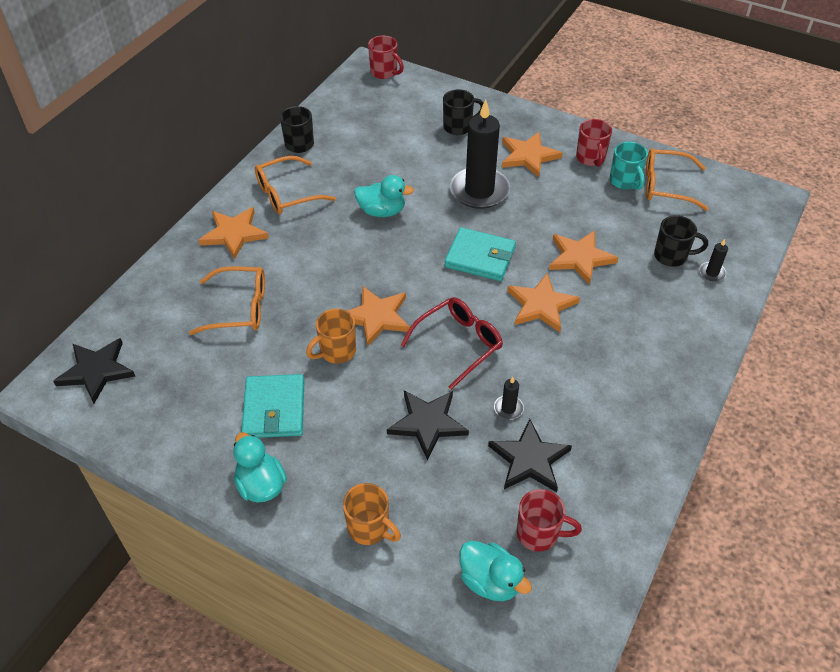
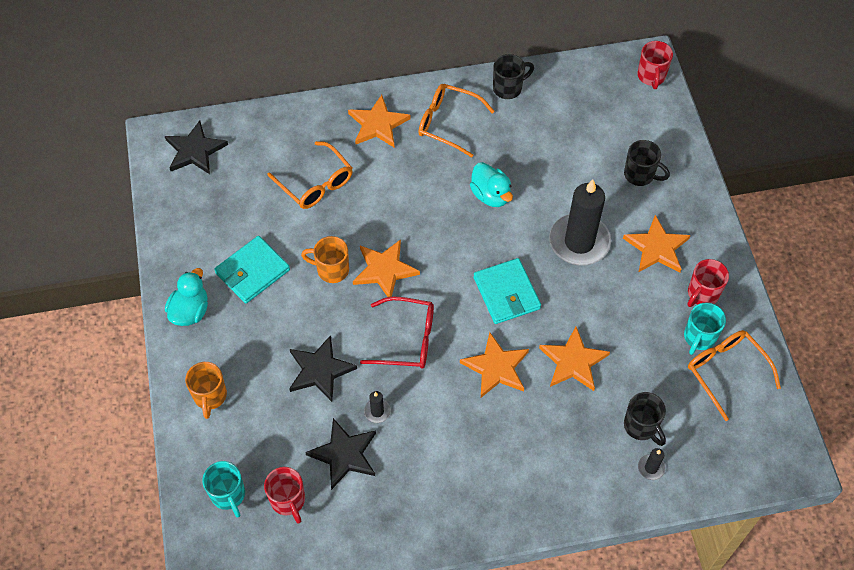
camera: 50 degrees right, 10 degrees up
turquoise duck [460,541,532,601] -> turquoise mug [202,461,245,517]

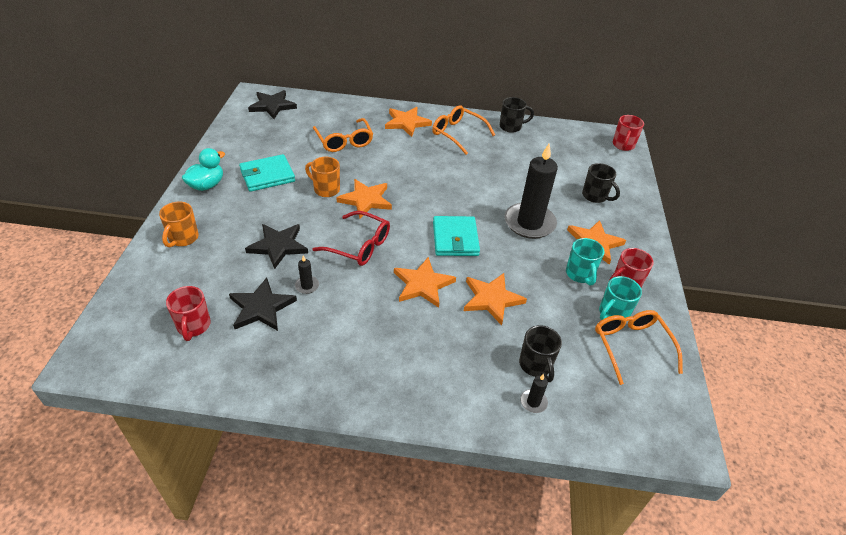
camera: 15 degrees right, 15 degrees down
turquoise mug [202,461,245,517] -> turquoise mug moved to [566,238,604,286]
turquoise duck [470,162,513,207] -> none

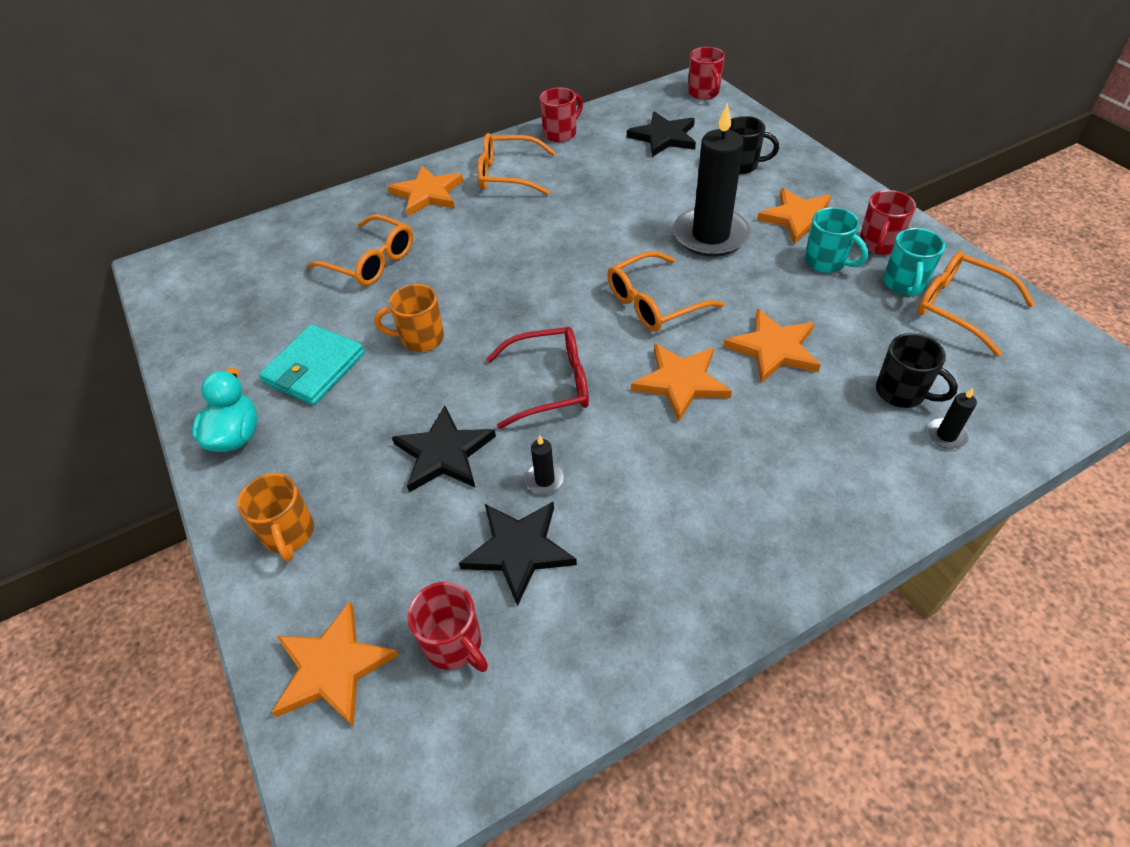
camera: 30 degrees left, 5 degrees up
black star [248,90,297,119] -> black star moved to [627,111,696,157]
orange star [336,179,392,218] -> orange star moved to [271,601,399,727]
turquoise wallet [433,216,480,256] -> orange glasses [607,251,724,332]
black mug [500,97,534,133] -> red mug [540,87,583,142]

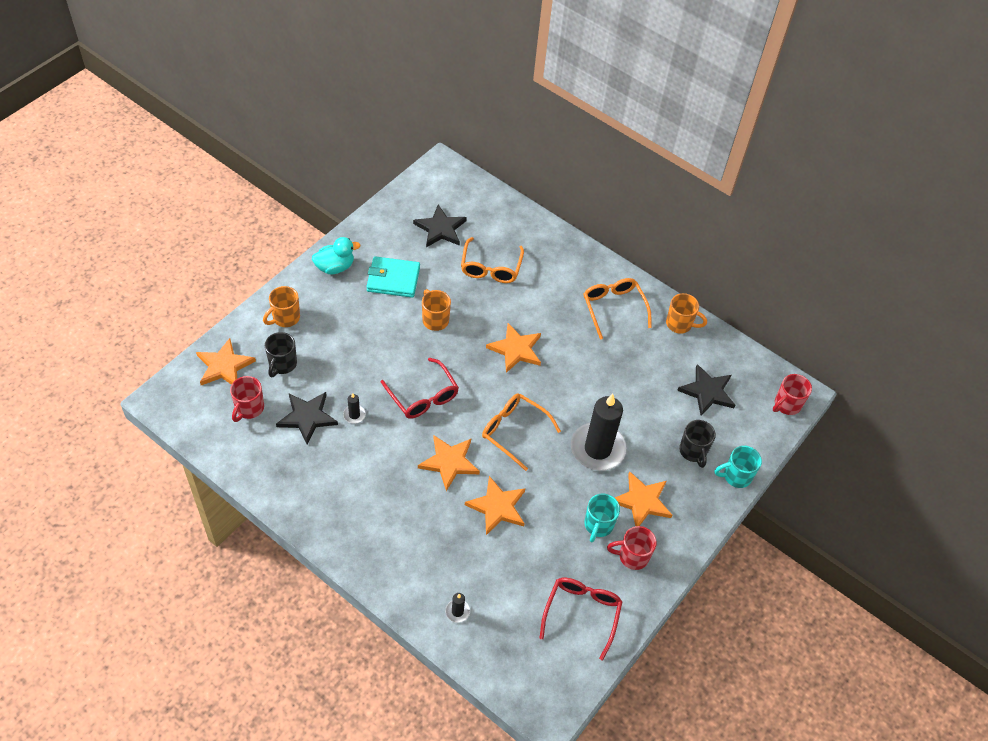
camera: 60 degrees right, 5 degrees up
orange star [388,165,463,216] -> orange star moved to [486,323,541,373]
black star [392,405,496,492] -> black star moved to [413,205,467,247]
red mug [540,87,583,142] -> orange mug [666,293,707,334]
black mug [876,333,958,408] -> black mug moved to [265,332,297,377]
turquoise mug [884,228,945,297] -> turquoise mug moved to [715,446,762,488]
orange glasses [917,251,1035,356] -> red glasses [539,577,622,660]

